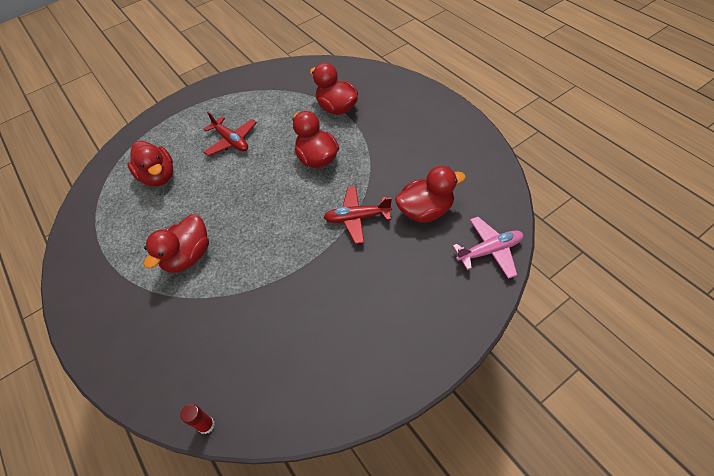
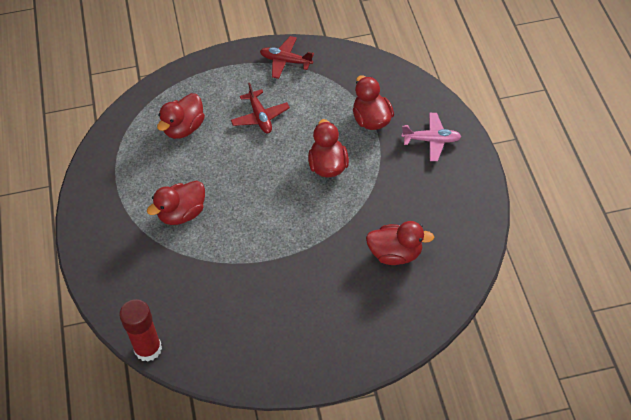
camera: 20 degrees right, 0 degrees up
red duck [127,141,173,186] -> red duck turned 45 degrees clockwise [157,93,205,139]
red glue stick [180,404,215,434] -> red glue stick [119,299,162,362], size x2.09
red plane [324,186,392,244] -> red plane moved to [260,36,314,79]
pink plane [453,217,523,279] -> pink plane moved to [402,113,462,161]

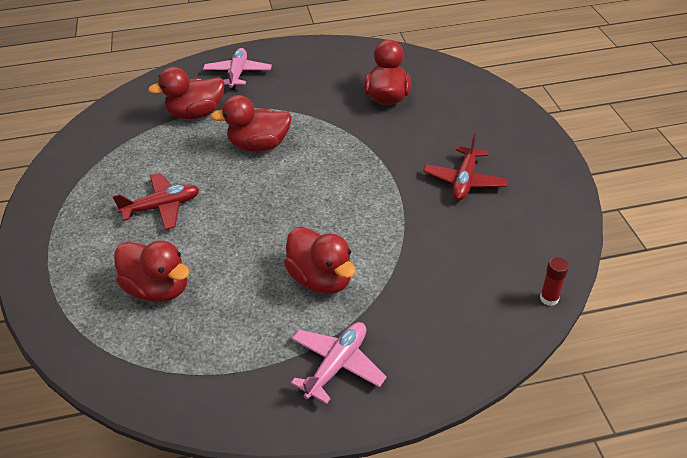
camera: 90 degrees left, 10 degrees down
red glue stick [119,299,162,362] -> red glue stick [540,257,569,306], size x0.48
red plane [260,36,314,79] -> red plane moved to [423,133,508,200]
none -> pink plane [291,322,387,404]

